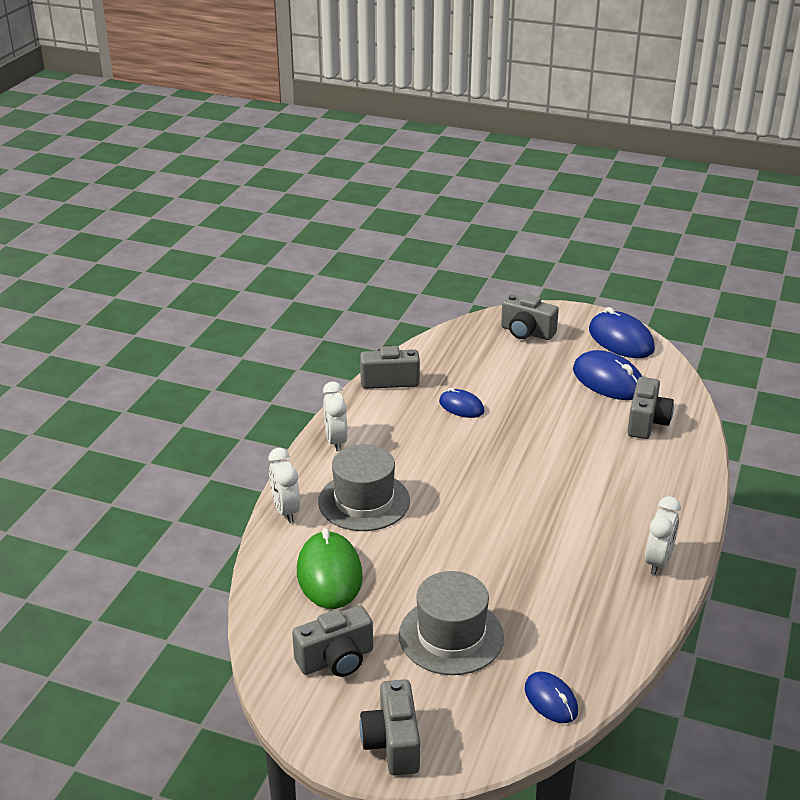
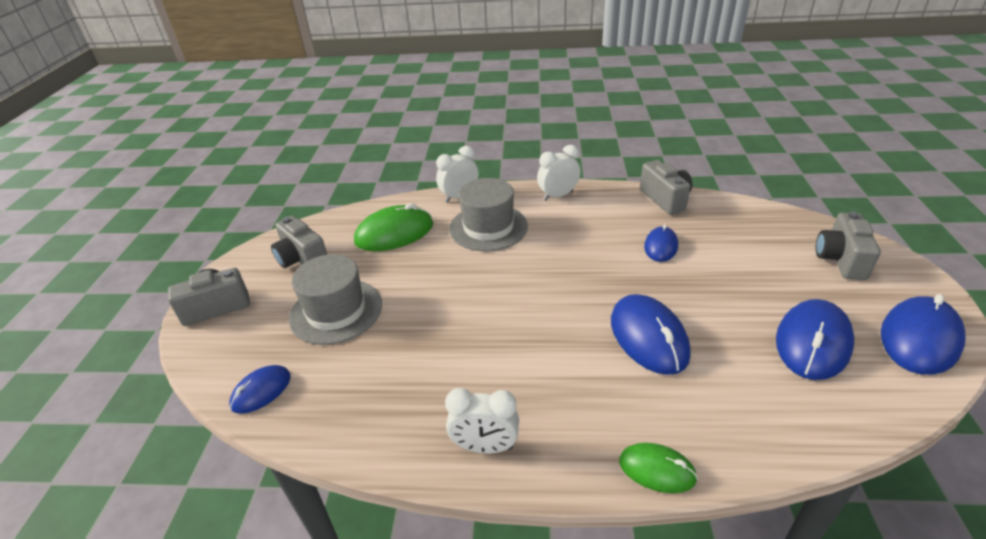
camera: 75 degrees right, 5 degrees up
grey camera [627,377,674,439] -> none
none -> blue mouse [611,294,691,375]
none -> green mouse [619,443,698,493]

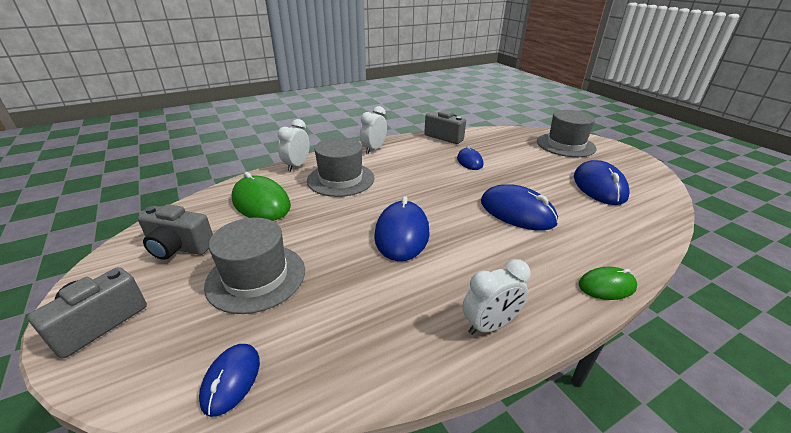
camera: 35 degrees left, 5 degrees down
green mouse [354,203,433,251] -> green mouse turned 75 degrees counterclockwise [232,172,291,221]
grey camera [816,212,881,280] -> grey hat [537,110,597,157]
blue mouse [881,294,966,375] -> blue mouse moved to [374,196,430,261]

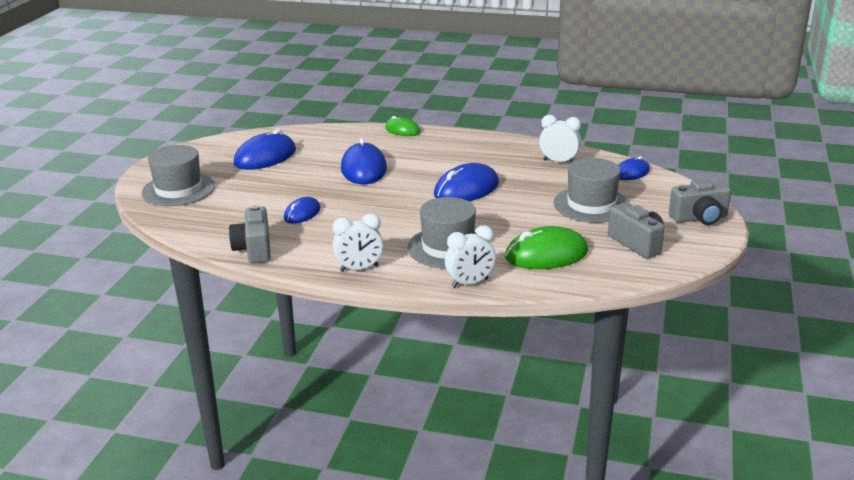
camera: 135 degrees left, 5 degrees down
green mouse [232,172,291,221] -> green mouse turned 75 degrees clockwise [505,226,588,269]
white clock [463,259,530,335] -> white clock moved to [539,115,581,162]

